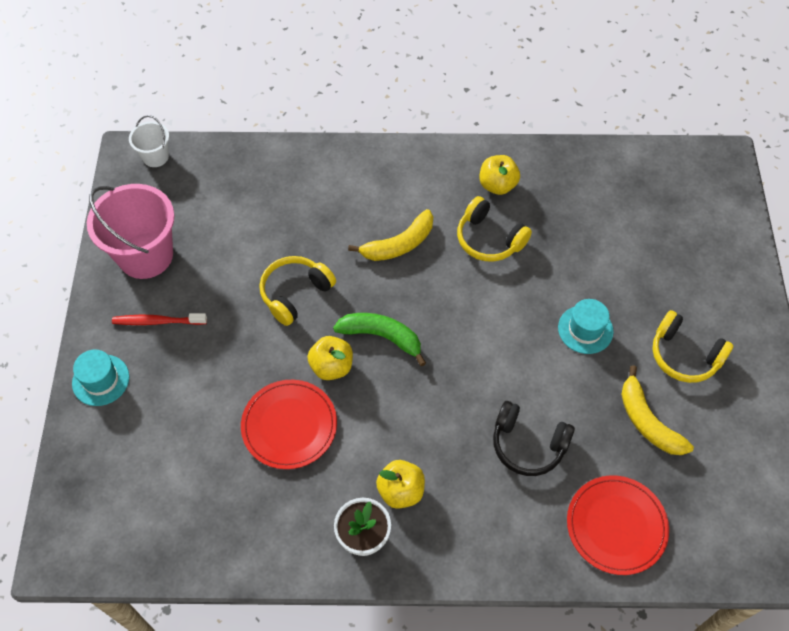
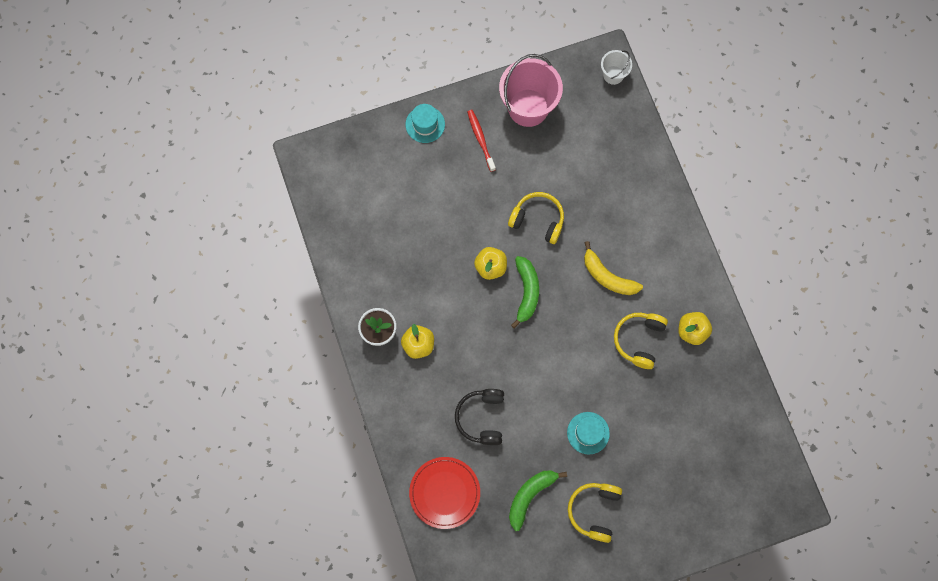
camera: 70 degrees right, 15 degrees up
red plate [241,380,337,469] -> none
yellow banana [621,365,694,455] -> green banana [509,470,567,531]

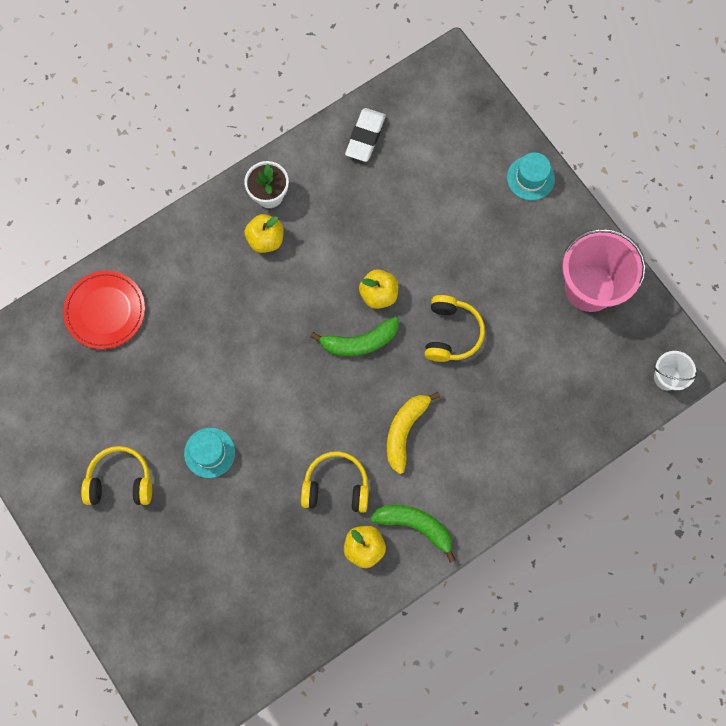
camera: 75 degrees right, 0 degrees up
black headphones [455,389,504,445] -> none
red toothbrush [467,110,496,172] -> none
green banana [509,470,567,531] -> green banana moved to [371,505,455,563]
none -> white eraser [345,108,386,162]

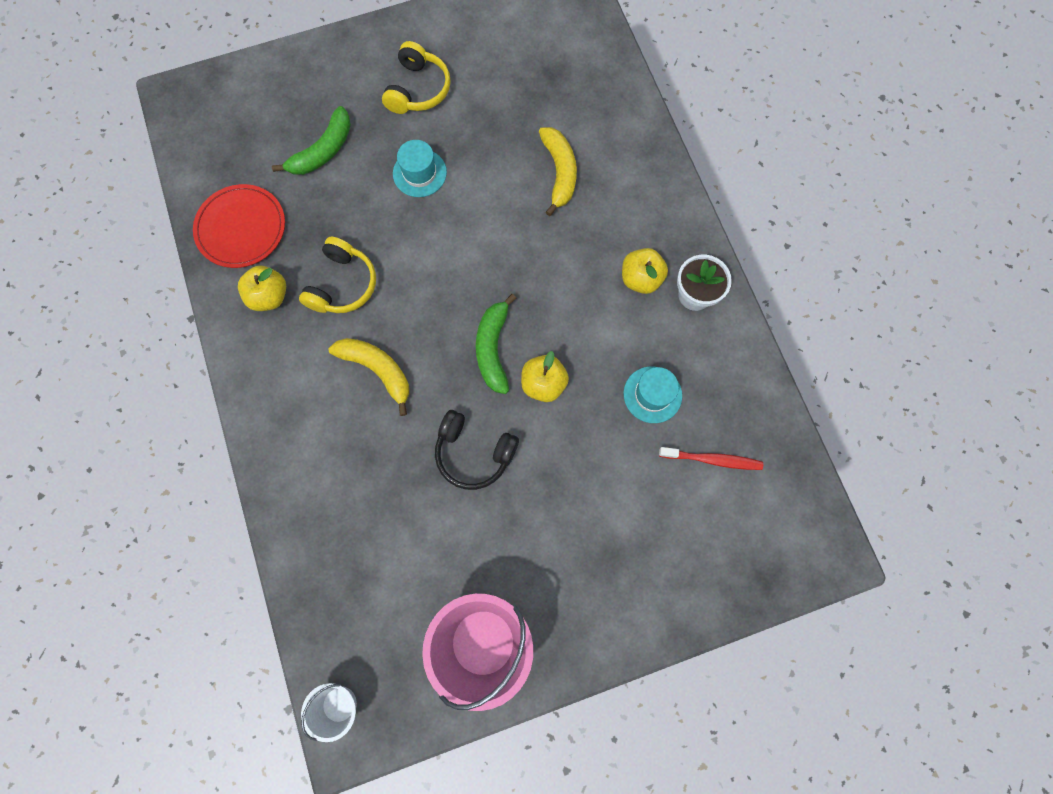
camera: 105 degrees right, 0 degrees up
red plate [63,271,145,349] -> red plate moved to [193,184,285,268]
white eraser [345,108,386,162] -> none
green banana [371,505,455,563] -> green banana moved to [272,106,351,175]
yellow headphones [425,295,485,362] -> black headphones [435,410,519,490]
turquoise hat [507,152,555,200] -> turquoise hat moved to [623,366,682,423]
none -> yellow banana [539,127,577,216]
none -> red toothbrush [659,447,763,470]

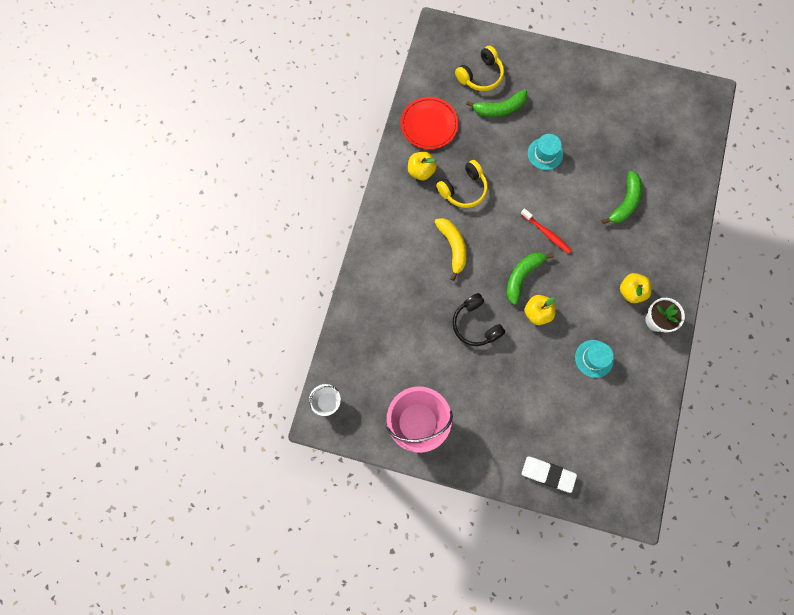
camera: 35 degrees right, 0 degrees up
yellow headphones [382,41,451,114] -> yellow headphones moved to [455,46,504,91]
yellow banana [539,127,577,216] -> green banana [602,171,642,224]
red toothbrush [659,447,763,470] -> red toothbrush moved to [521,208,572,254]
none -> white eraser [522,457,577,493]

